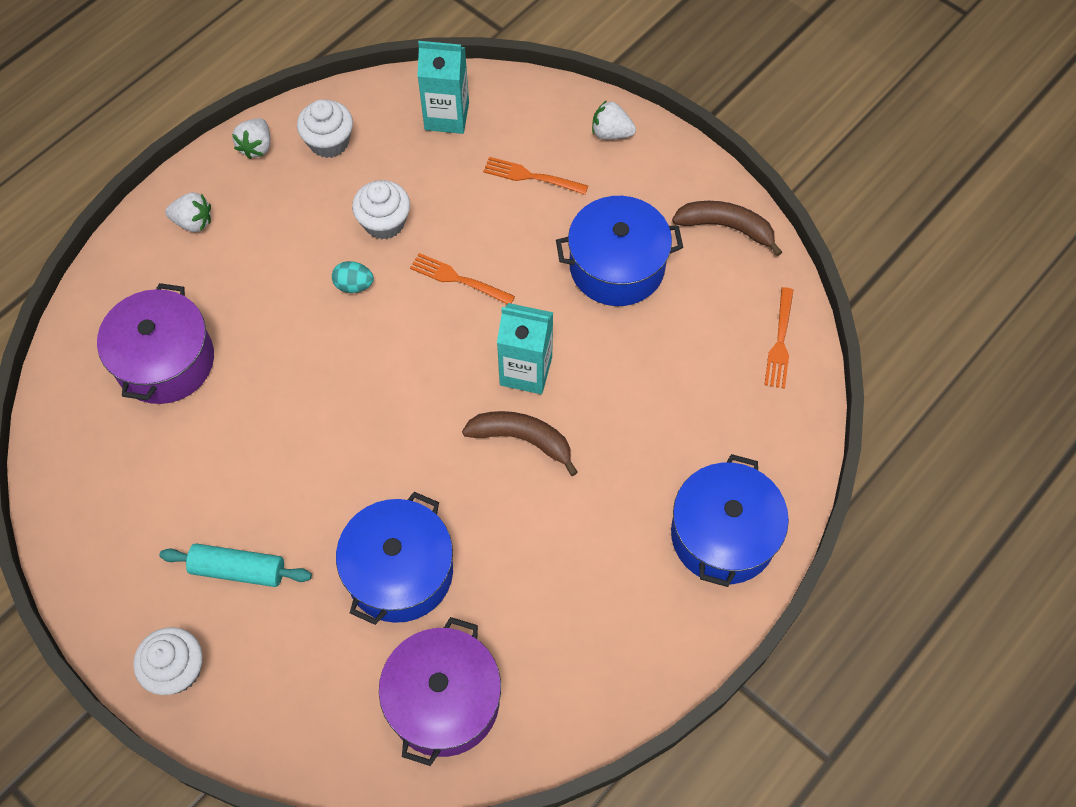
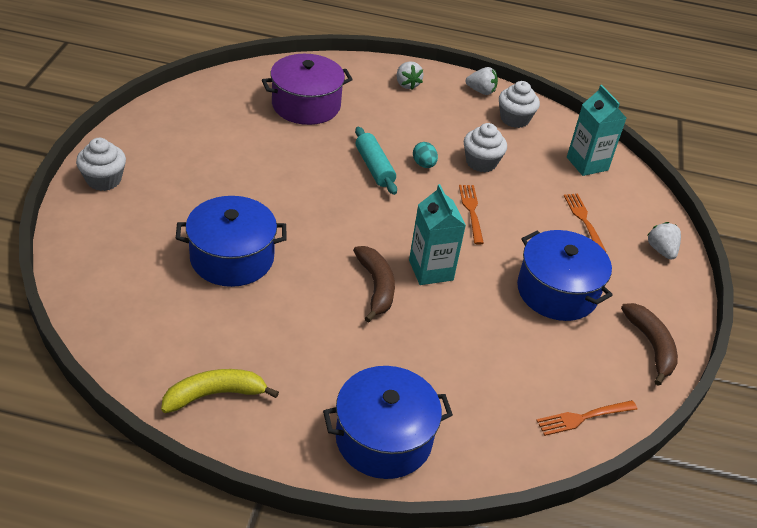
camera: 55 degrees right, 20 degrees down
turquoise rolling pin [159,544,312,587] -> turquoise rolling pin moved to [355,127,397,195]
white strawberry [232,118,270,159] -> white strawberry turned 150 degrees counterclockwise [466,67,498,95]
purple pot [379,617,501,766] -> none
none -> yellow banana [161,369,279,413]

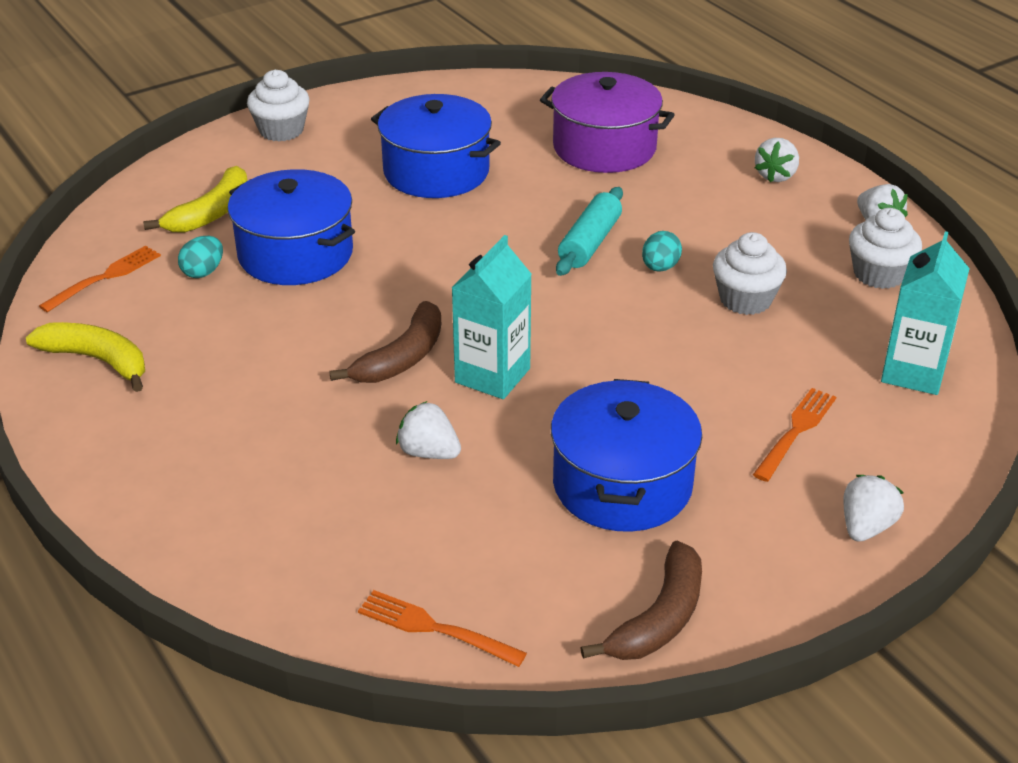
camera: 50 degrees right, 5 degrees down
blue pot [323,366,453,479] -> blue pot moved to [371,94,501,198]
orange fork [459,185,484,245] -> orange fork moved to [39,245,161,312]
none -> yellow banana [143,166,248,233]
none -> turquoise egg [178,236,223,278]
none -> white strawberry [396,401,461,459]

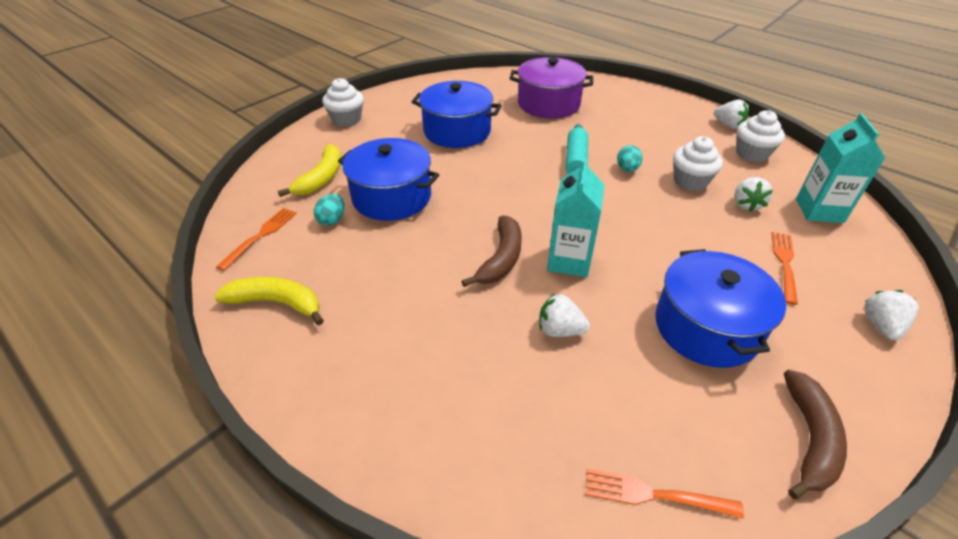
camera: 15 degrees left, 5 degrees up
white strawberry [755,138,799,183] -> white strawberry moved to [734,177,773,212]

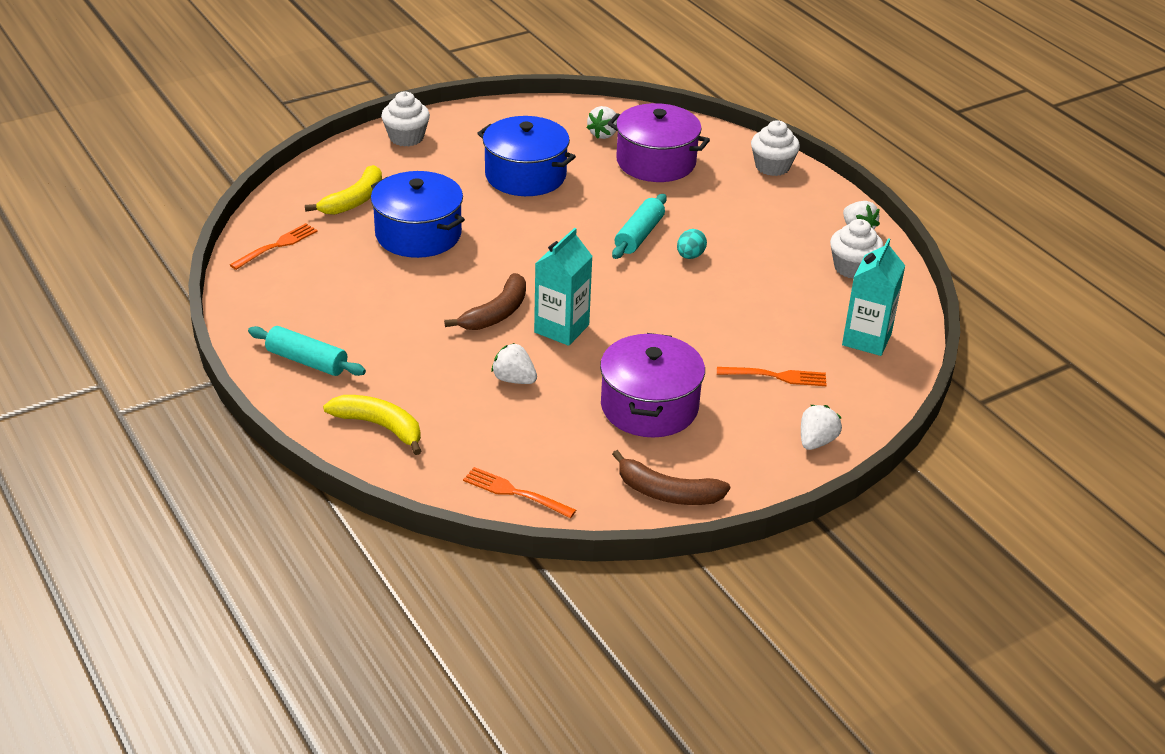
camera: 15 degrees right, 5 degrees down
yellow banana [214,277,324,325] -> yellow banana moved to [323,395,421,455]
turquoise egg [314,194,345,226] -> none
blue pot [655,249,786,368] -> purple pot [600,333,705,437]
white cupcake [673,136,723,191] -> white cupcake moved to [751,120,800,176]
white strawberry [734,177,773,212] -> white strawberry moved to [587,106,617,139]
orange fork [772,232,798,305] -> orange fork turned 60 degrees clockwise [717,367,827,386]
brown banana [784,369,847,500] -> brown banana turned 75 degrees clockwise [612,450,730,505]
none -> turquoise rolling pin [248,326,366,376]

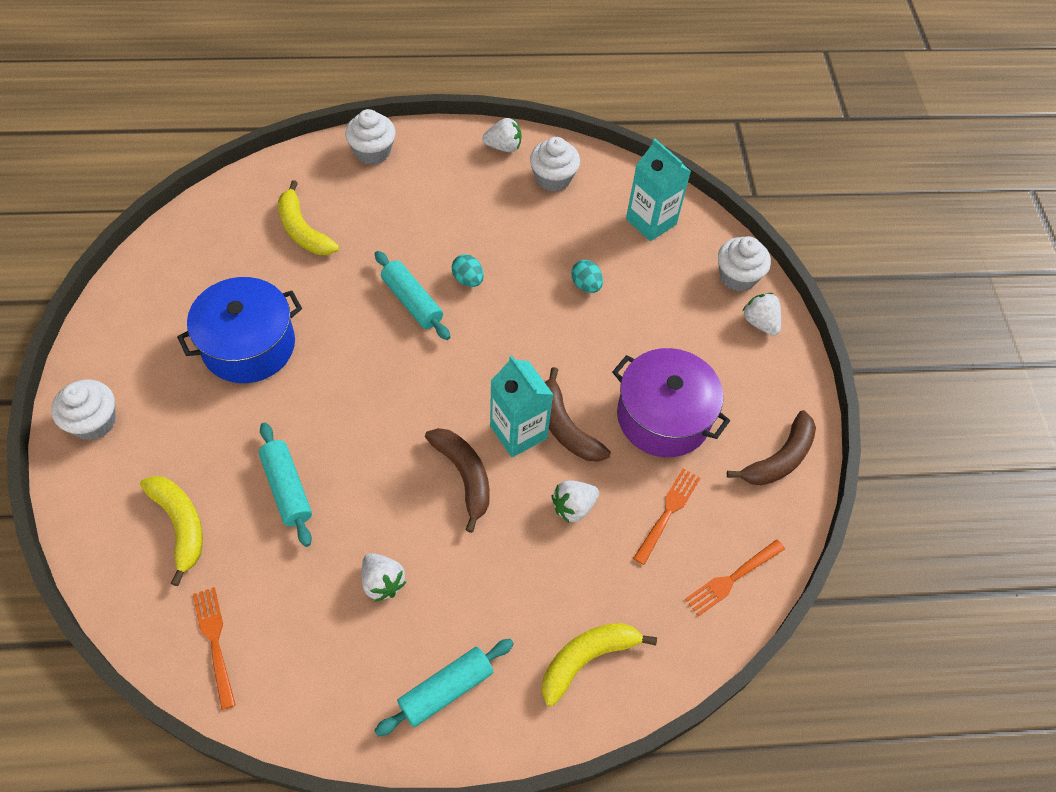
camera: 65 degrees left, 20 degrees up
blue pot [371,171,465,258] -> turquoise rolling pin [259,423,312,547]
white strawberry [587,106,617,139] -> white strawberry moved to [362,553,406,602]
purple pot [607,103,710,182] -> yellow banana [278,180,339,255]
orange fork [717,367,827,386] -> orange fork moved to [633,468,700,565]
none -> brown banana [545,367,611,462]
none -> turquoise egg [571,260,603,293]
none -> white cupcake [718,236,771,292]

